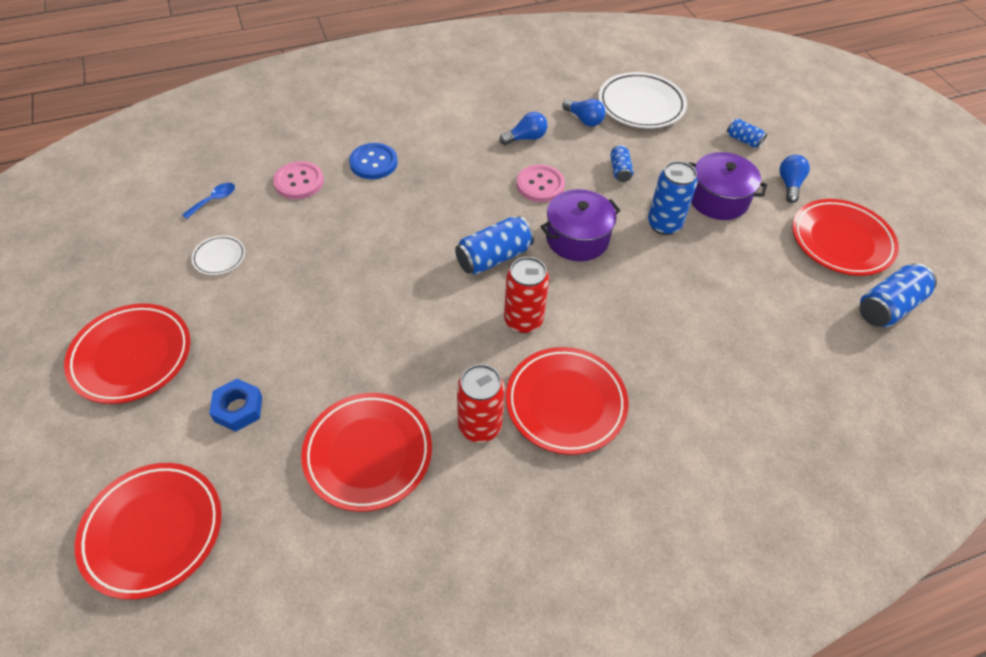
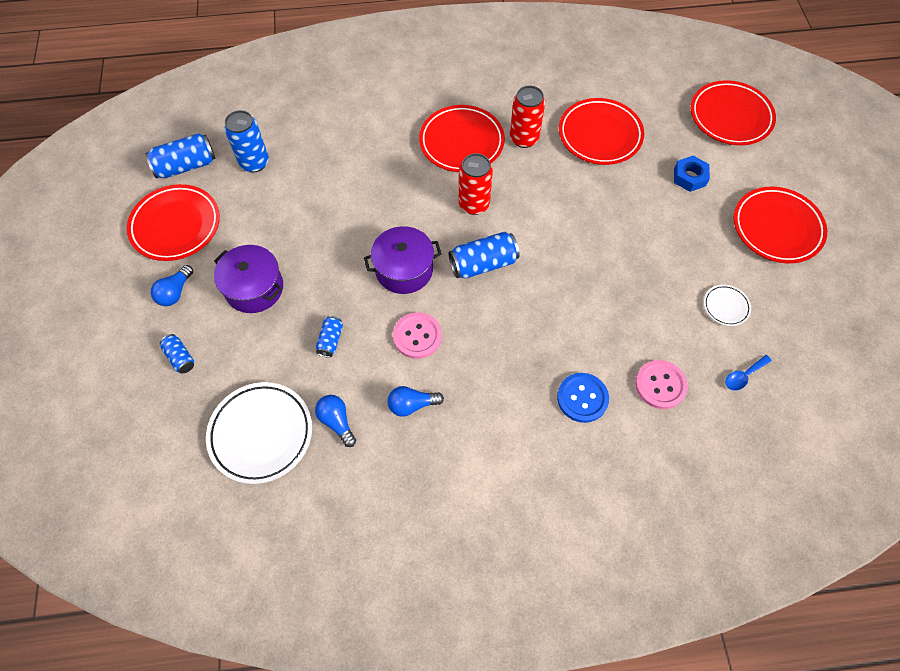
camera: 165 degrees left, 10 degrees up
blue can [648,161,698,235] -> blue can moved to [224,110,269,172]

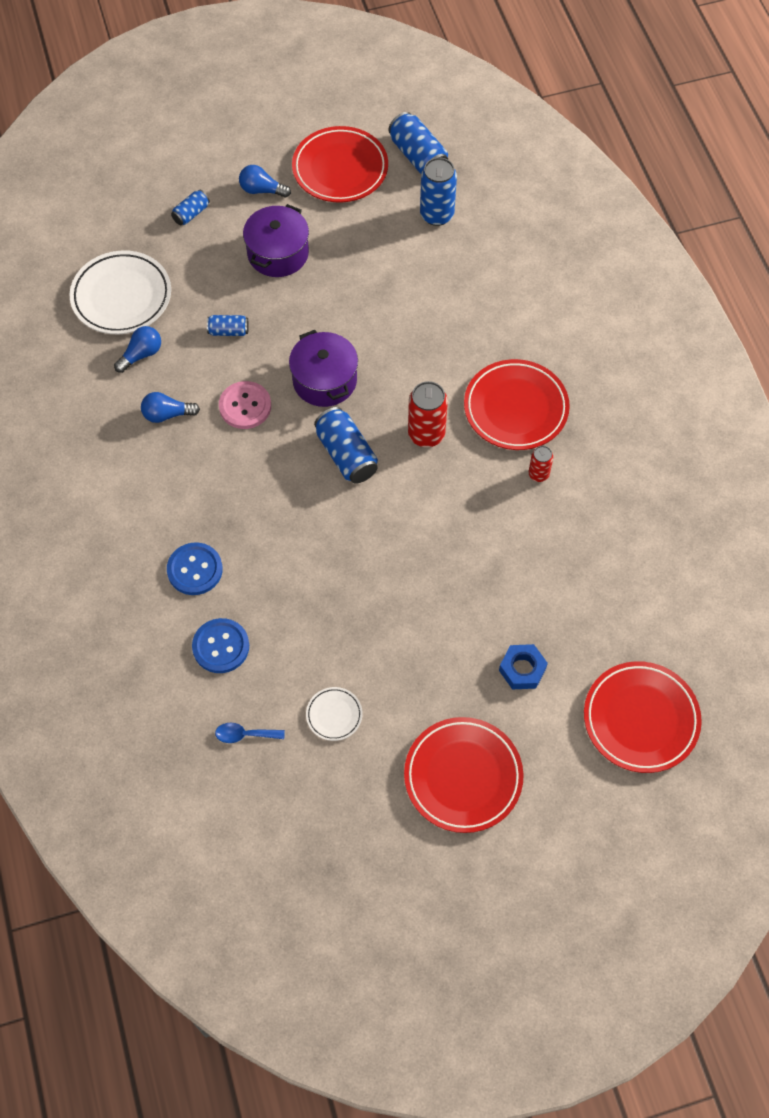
camera: 80 degrees right, 0 degrees up
blue light bulb [388,386,444,417] -> blue light bulb turned 75 degrees counterclockwise [141,392,200,423]
red can [510,85,545,148] -> red can [529,446,553,482], size x0.56
red plate [559,98,644,165] -> none
pink button [635,360,688,409] -> blue button [192,618,249,673]
blue spoon [725,355,772,390] -> blue spoon turned 45 degrees counterclockwise [215,723,285,743]

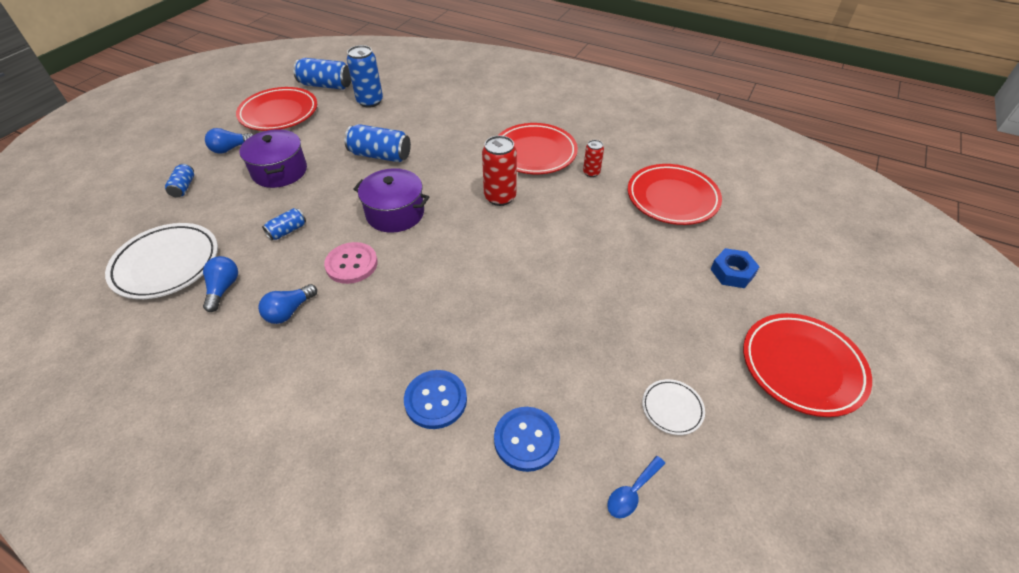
camera: 45 degrees left, 15 degrees down
blue can [314,407,378,484] -> blue can moved to [344,124,411,162]
red plate [584,661,702,773] -> red plate moved to [628,164,722,225]

